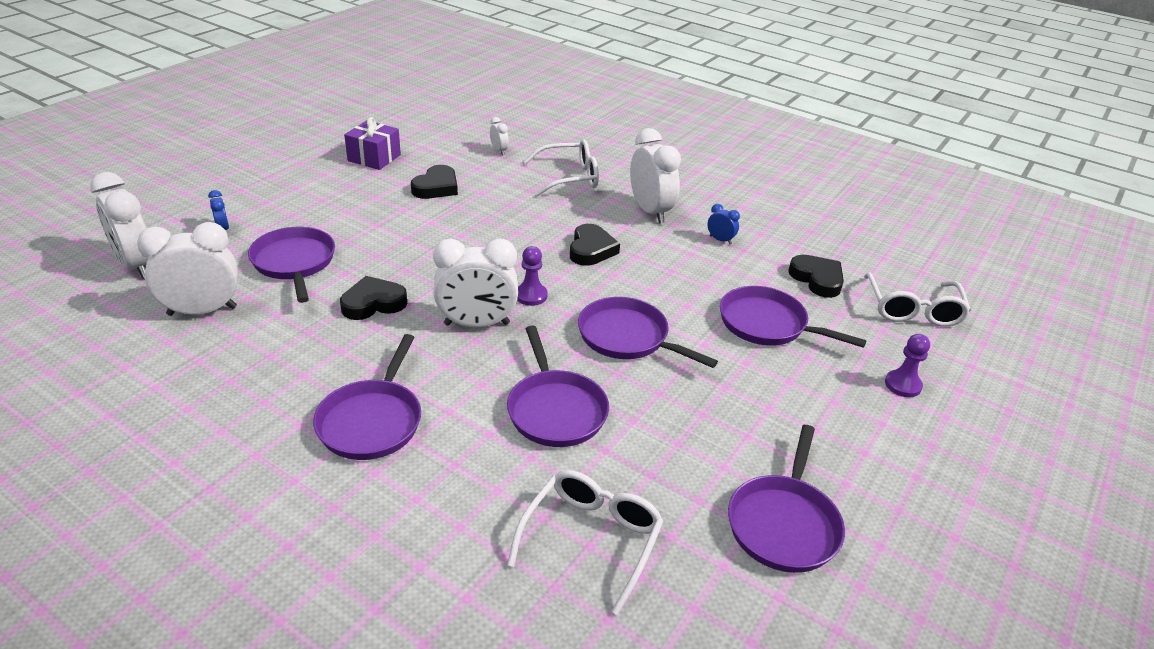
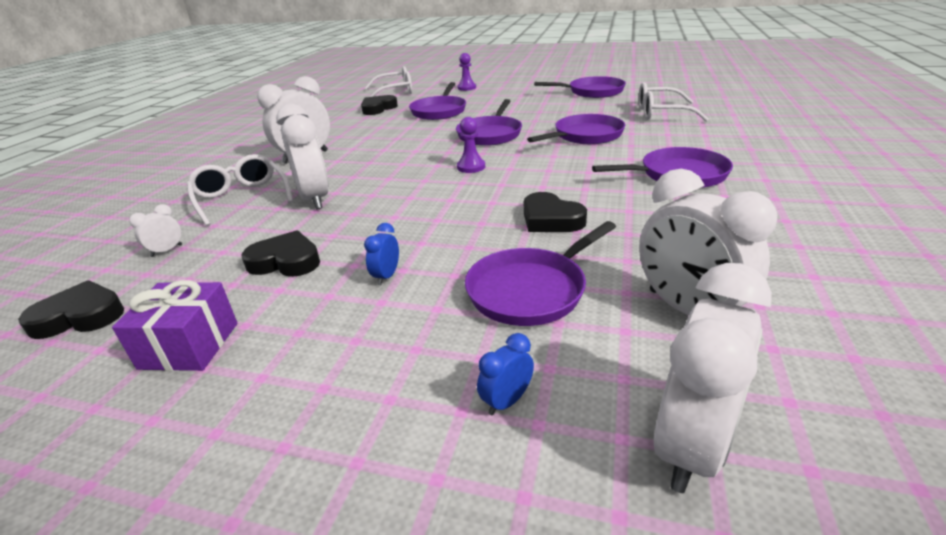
camera: 105 degrees left, 5 degrees down
white clock [433,238,518,327] -> white clock moved to [276,104,329,209]
black heart [570,224,620,266] -> black heart moved to [18,280,124,339]
blue clock [707,204,740,244] -> blue clock moved to [364,223,399,285]

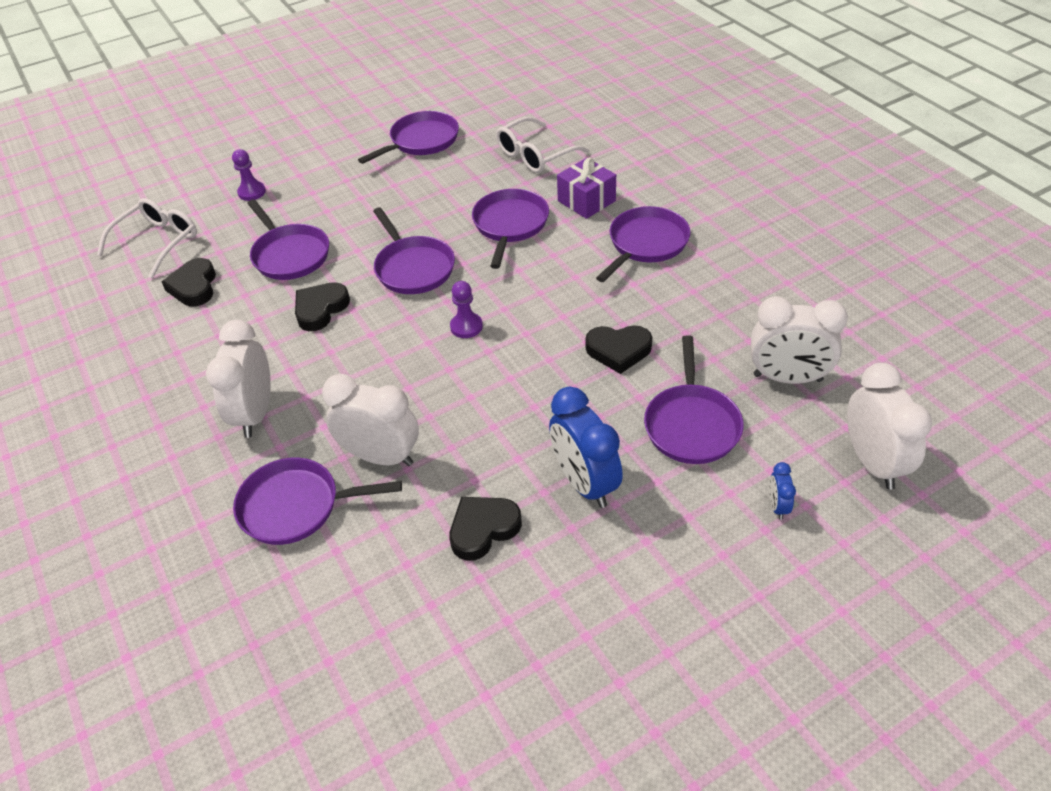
camera: 45 degrees left, 15 degrees up
black heart [18,280,124,339] -> black heart moved to [295,282,350,331]
purple gift [112,280,238,371] -> purple gift moved to [557,158,616,219]
white clock [129,204,182,257] -> none
white glasses [187,154,293,226] -> purple pan [233,458,402,545]
blue clock [364,223,399,285] -> blue clock [549,387,623,508], size x2.23

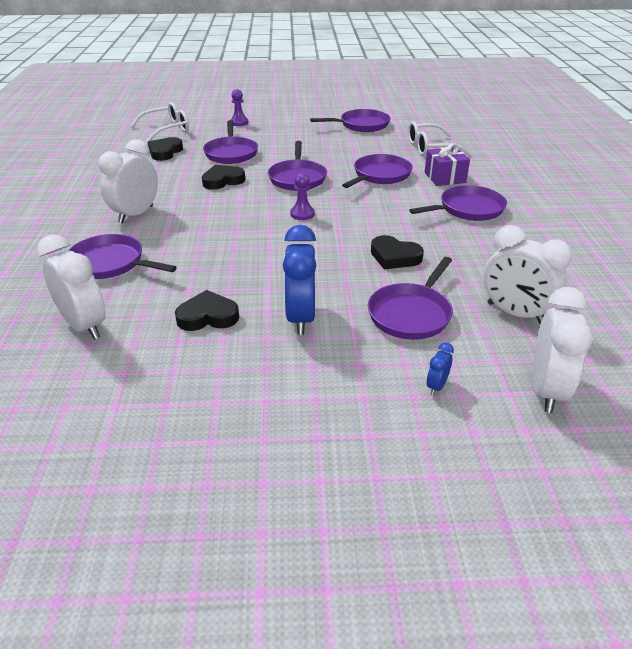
camera: 25 degrees right, 10 degrees down
white clock [322,374,419,466] -> white clock moved to [37,235,106,340]

